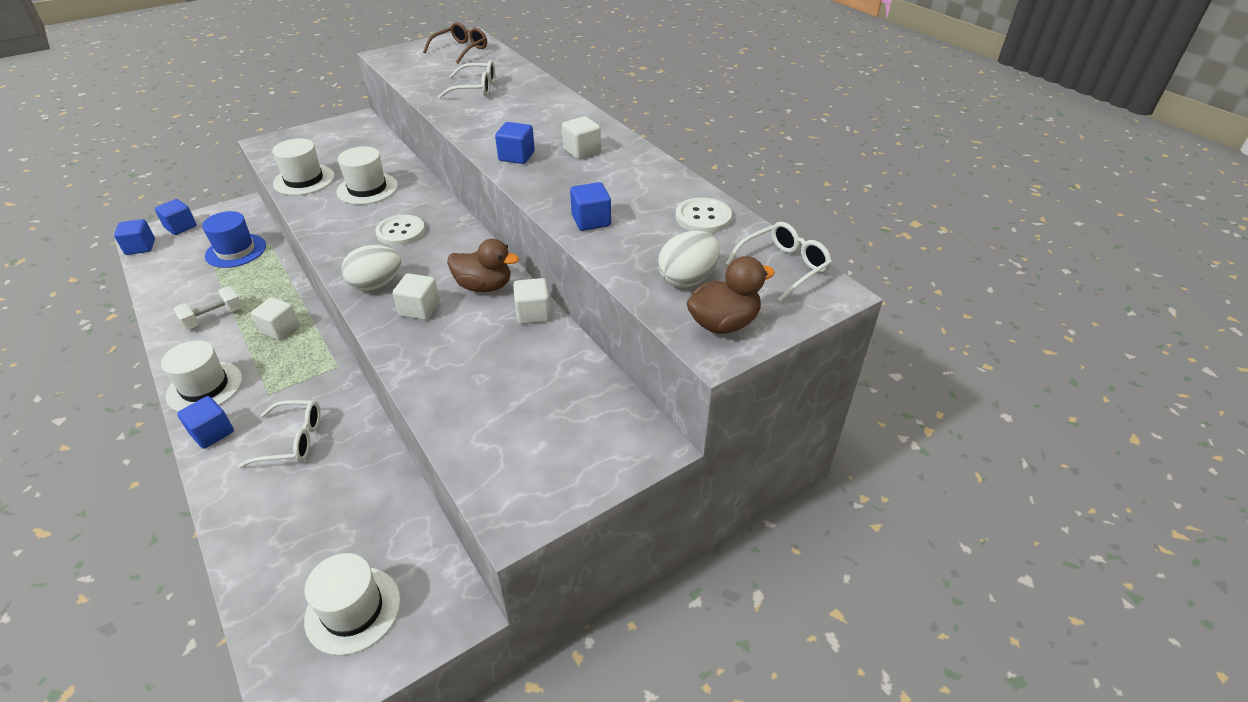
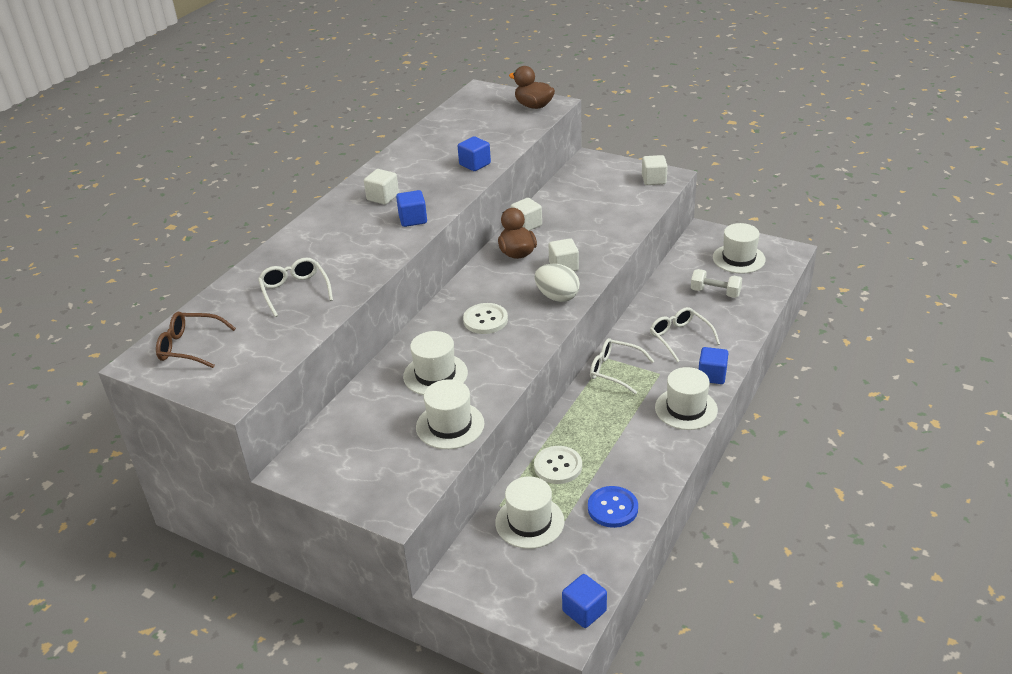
camera: 115 degrees left, 5 degrees down
blue cube [155,199,197,235] -> none
white dumbbell [173,286,243,330] -> white dumbbell moved to [691,269,742,298]
blue hat [202,211,266,268] -> white hat [495,476,564,549]
white cube [251,297,299,340] -> white cube moved to [642,155,668,185]
white egg [658,231,720,288] -> none
white button [675,197,732,233] -> white button moved to [534,446,582,484]
white glasses [726,222,832,302] -> white glasses moved to [590,338,654,394]
none -> blue button [588,486,638,528]

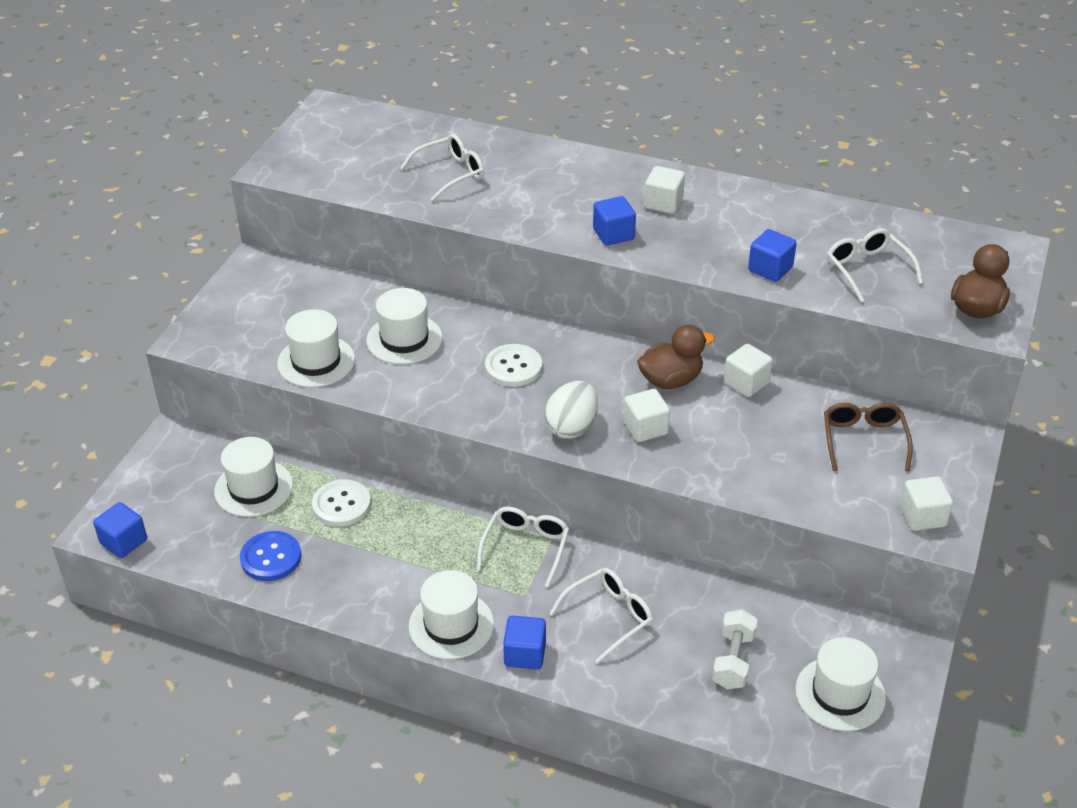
camera: 80 degrees right, 5 degrees up
brown glasses [156,312,236,368] -> brown glasses moved to [824,403,913,471]
none -> white glasses [827,228,923,302]

